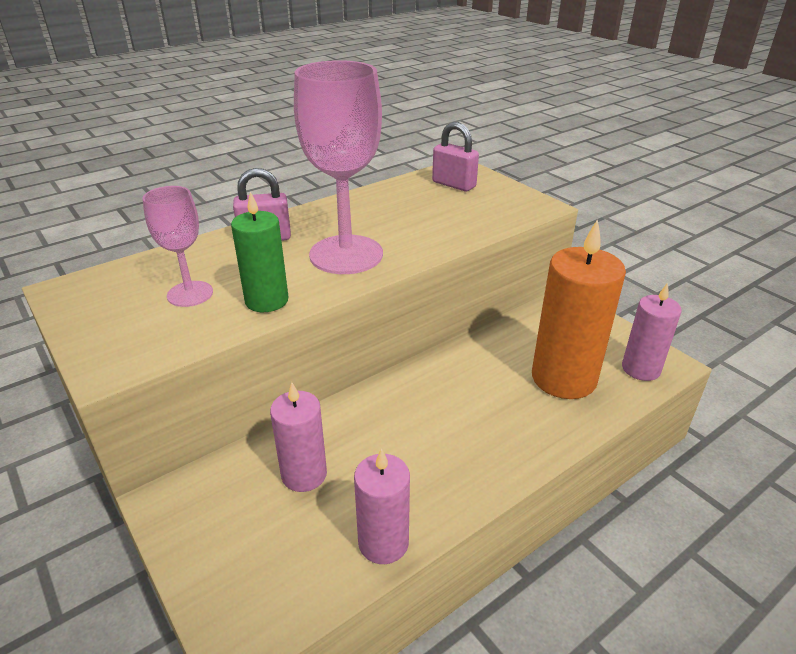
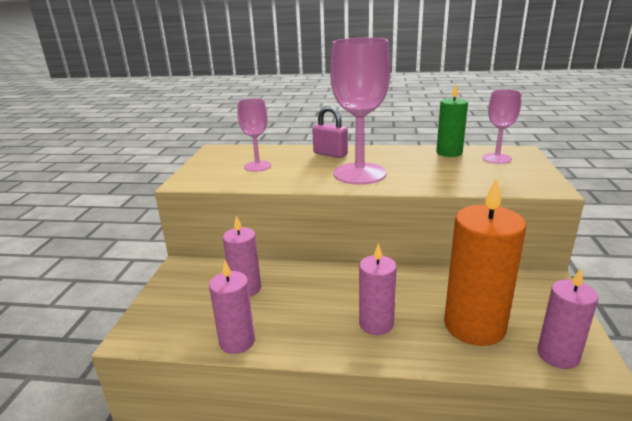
camera: 45 degrees right, 10 degrees down
green candle [231,192,289,312] -> green candle moved to [436,84,468,157]
pink padlock [432,122,479,191] -> pink goblet [482,89,521,164]
none -> pink candle [359,243,397,335]

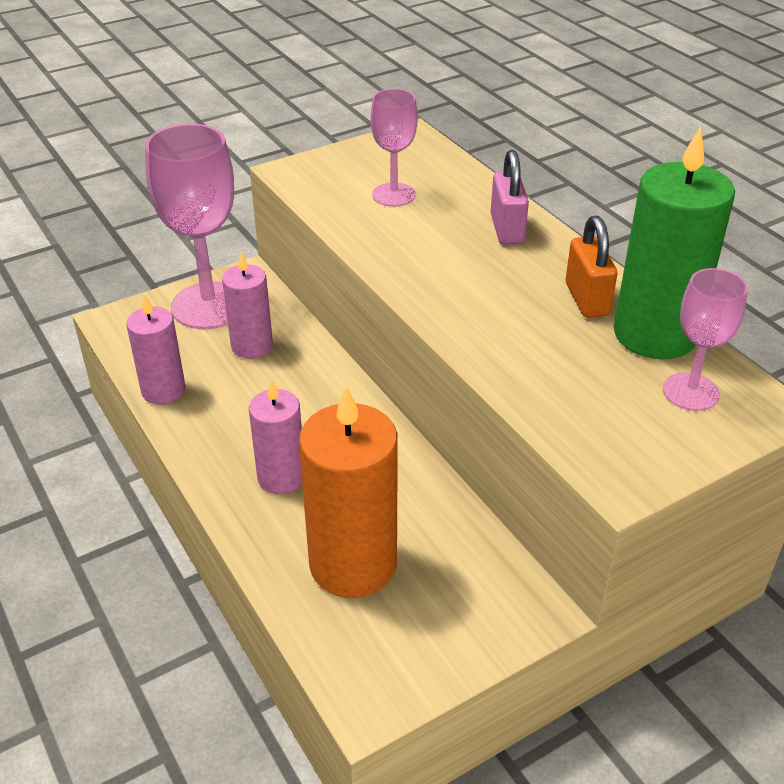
camera: 50 degrees right, 15 degrees up
pink goblet [330,38,391,185] -> pink goblet moved to [145,124,234,329]
green candle [436,84,468,157] -> green candle [614,126,735,359], size x1.68
pink candle [537,268,598,369] -> none
none -> orange padlock [566,216,617,318]

